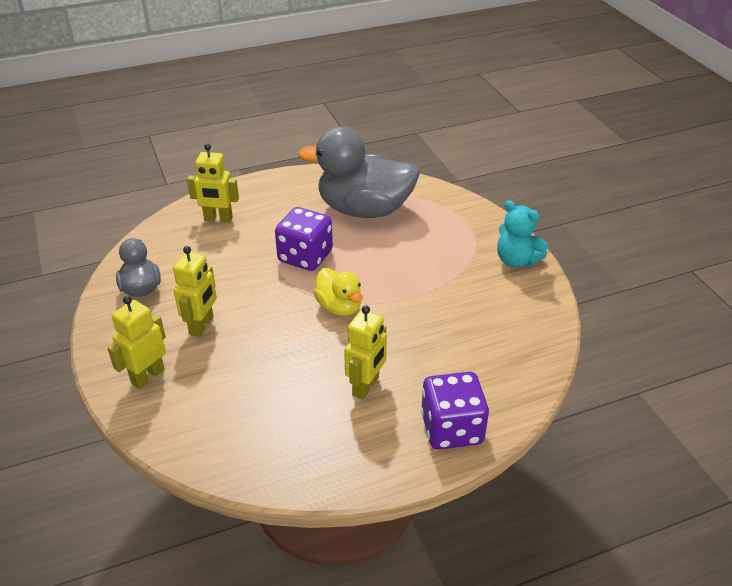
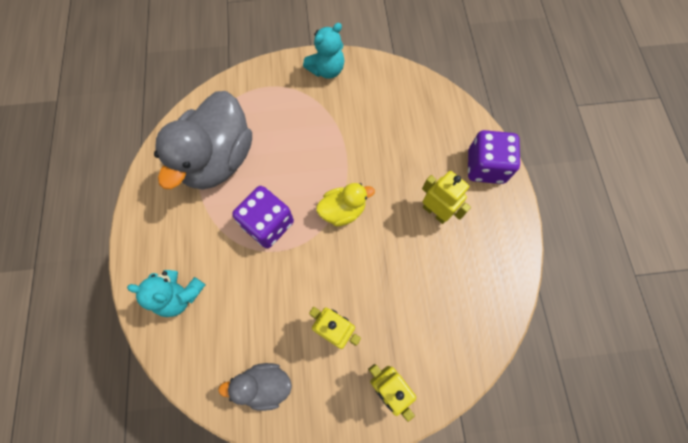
camera: 75 degrees left, 30 degrees up
yellow robot [187,144,239,223] -> turquoise teddy bear [127,270,206,317]

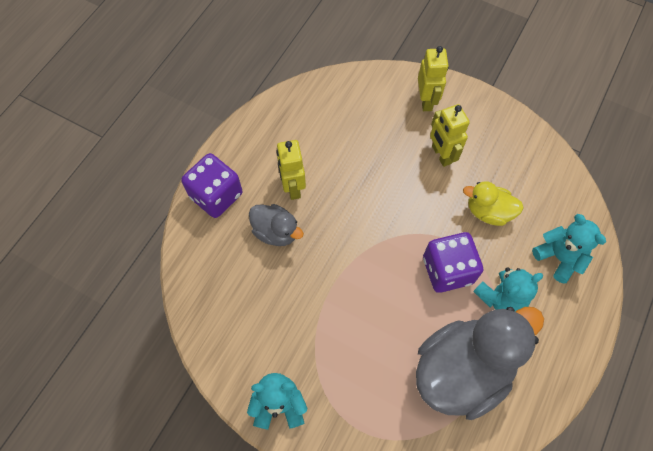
camera: 145 degrees left, 5 degrees down
grey duck [218,363,292,411] -> grey duck moved to [249,204,304,246]
yellow duck [316,183,375,226] -> yellow duck moved to [463,181,524,226]
none -> turquoise teddy bear [473,267,543,312]

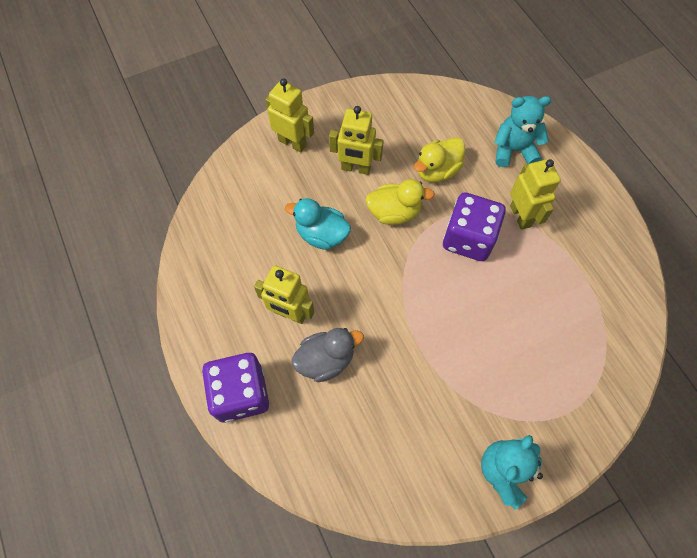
camera: 55 degrees left, 0 degrees up
grey duck [416,307,544,420] -> none
turquoise teddy bear [473,267,543,312] -> yellow robot [510,159,561,230]
none -> turquoise duck [285,198,351,250]
none -> yellow duck [366,179,435,225]

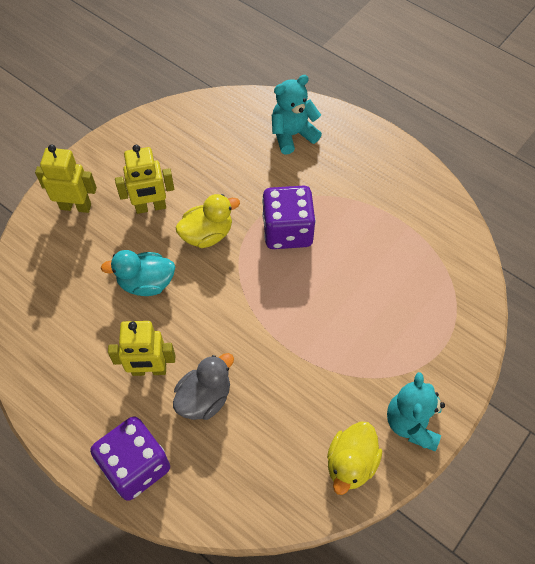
camera: 25 degrees left, 5 degrees down
yellow duck [414,137,465,182] -> yellow duck moved to [327,421,382,495]
yellow robot [510,159,561,230] -> none

